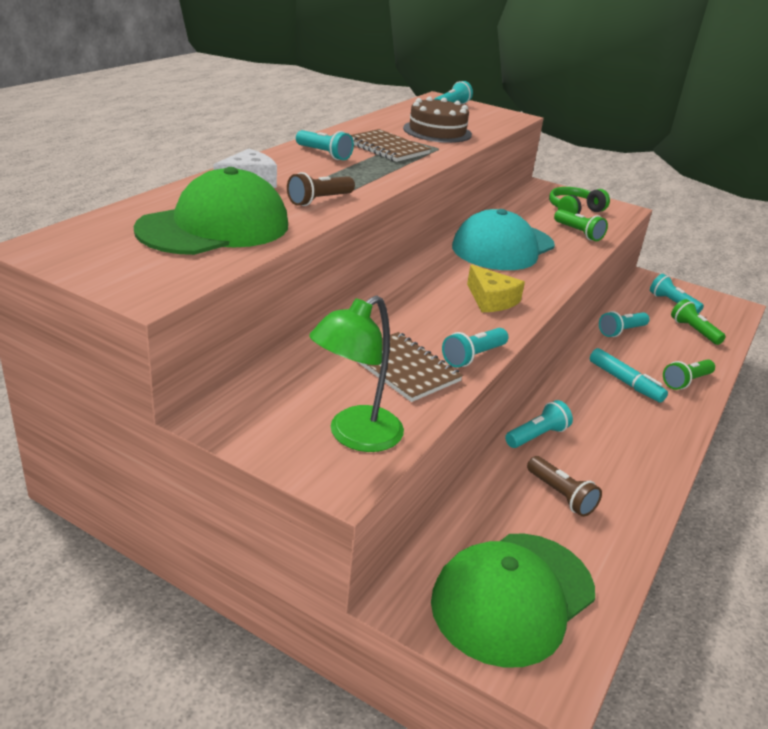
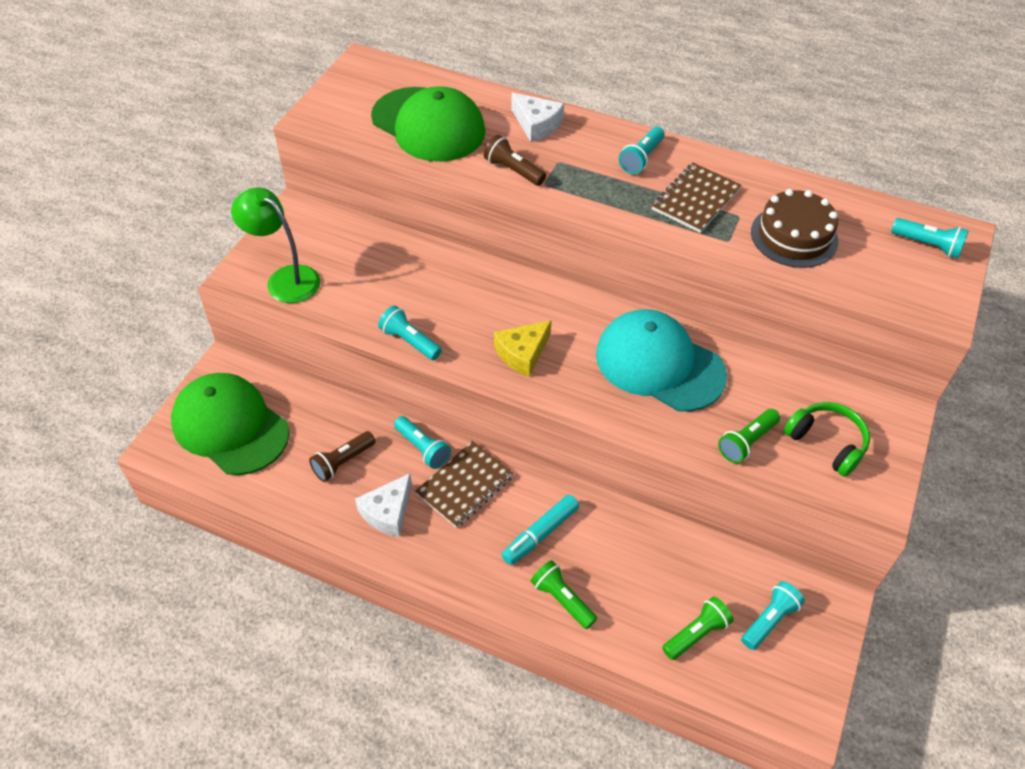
camera: 85 degrees right, 20 degrees up
brown notebook [358,332,463,402] -> brown notebook moved to [415,441,514,528]
turquoise flashlight [599,311,650,337] -> none
none -> white cheese [355,473,412,537]

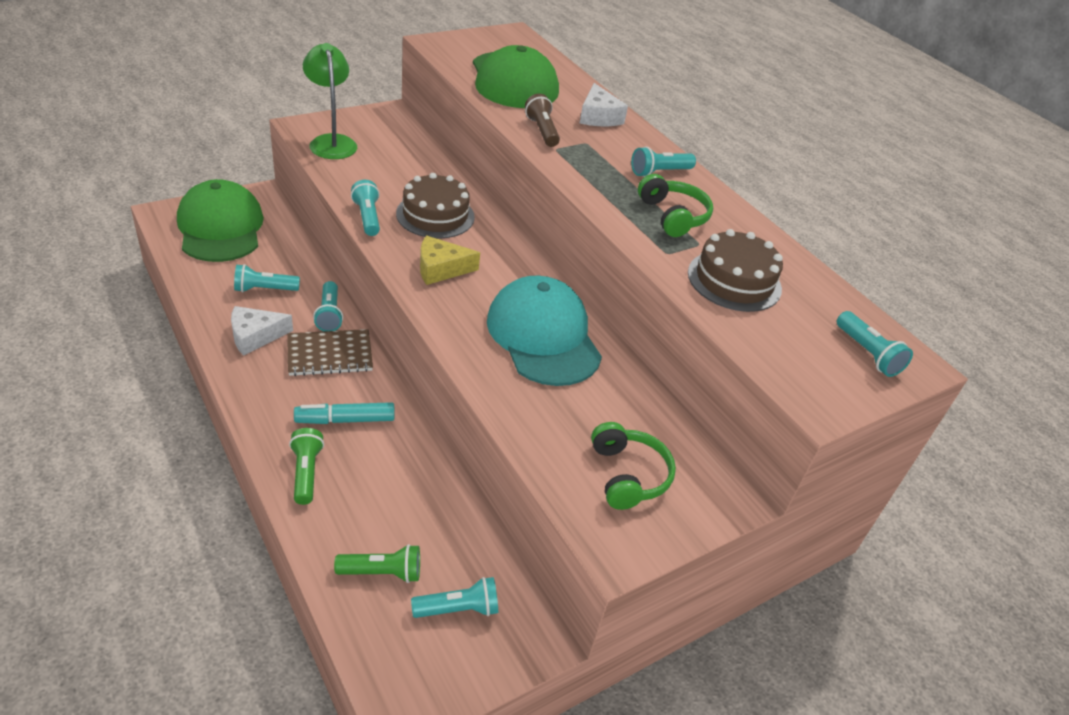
camera: 30 degrees right, 10 degrees down
brown flashlight [309,431,375,482] -> turquoise flashlight [234,264,300,292]
brown notebook [652,163,741,233] -> green headphones [638,174,713,237]
green flashlight [718,409,780,463] -> none
none -> brown cake [396,173,475,238]

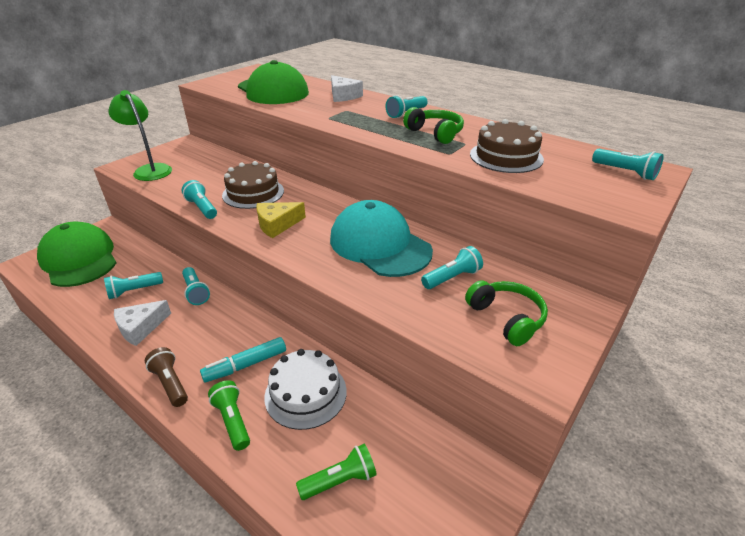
camera: 15 degrees left, 5 degrees down
brown notebook [287,329,373,376] -> none
turquoise flashlight [411,577,498,618] -> turquoise flashlight moved to [421,246,483,289]
brown flashlight [525,94,560,147] -> brown flashlight moved to [145,347,188,407]
none -> white cake [264,349,347,430]

